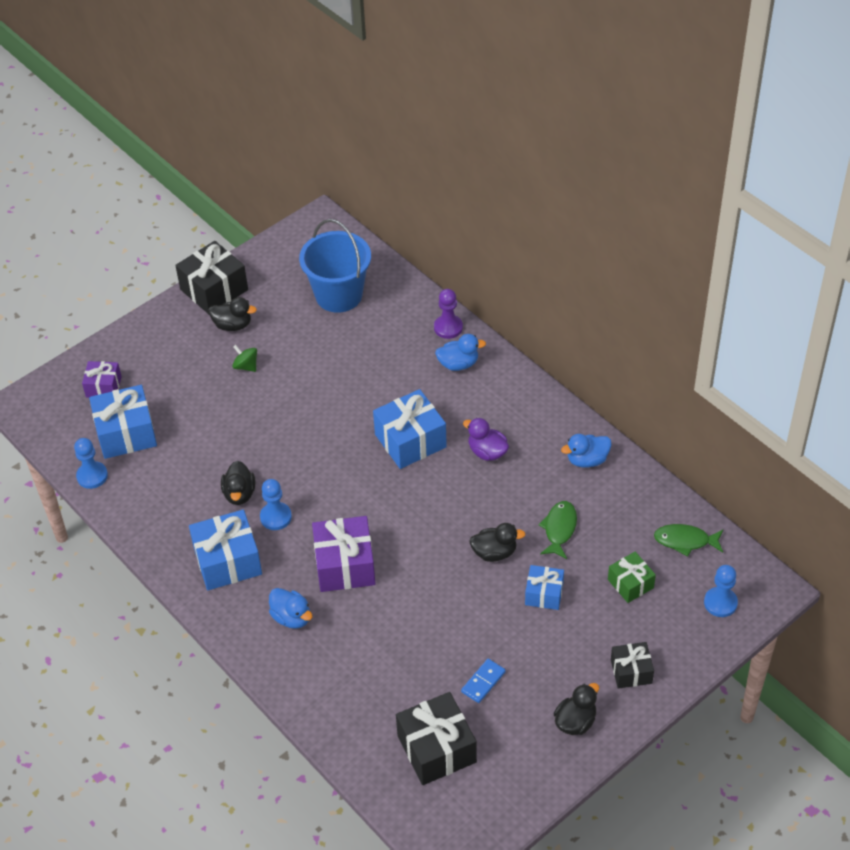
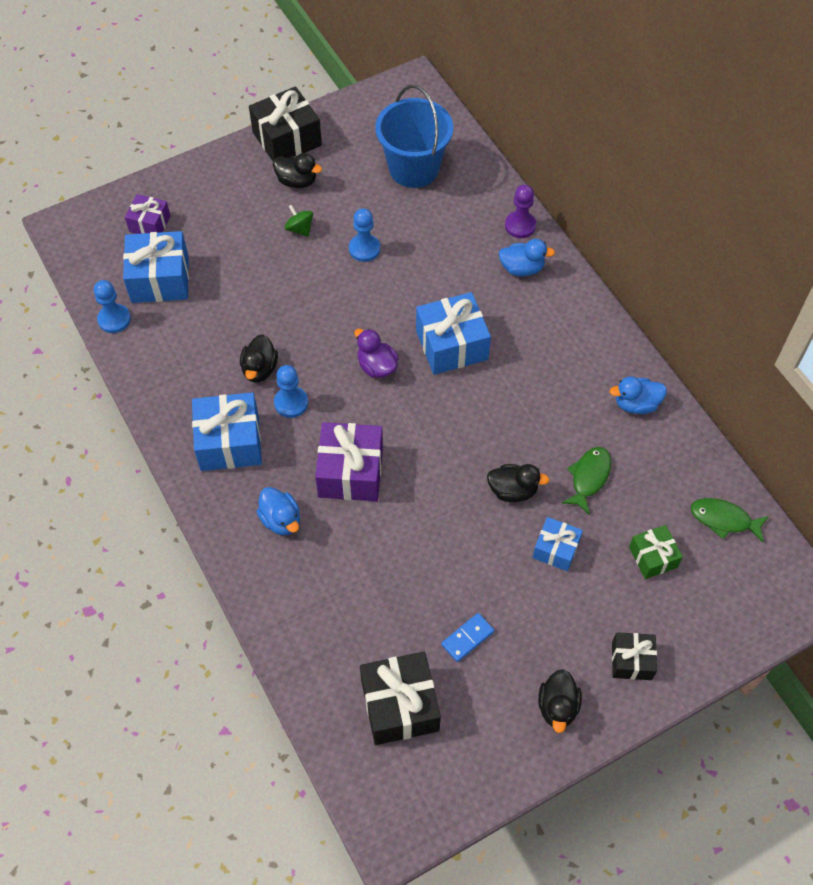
camera: 10 degrees right, 10 degrees up
purple duck [463,418,509,461] -> purple duck moved to [354,329,399,378]
black duck [554,683,599,735] -> black duck turned 135 degrees clockwise [538,669,582,733]
blue pawn [704,565,738,617] -> blue pawn moved to [349,208,380,262]

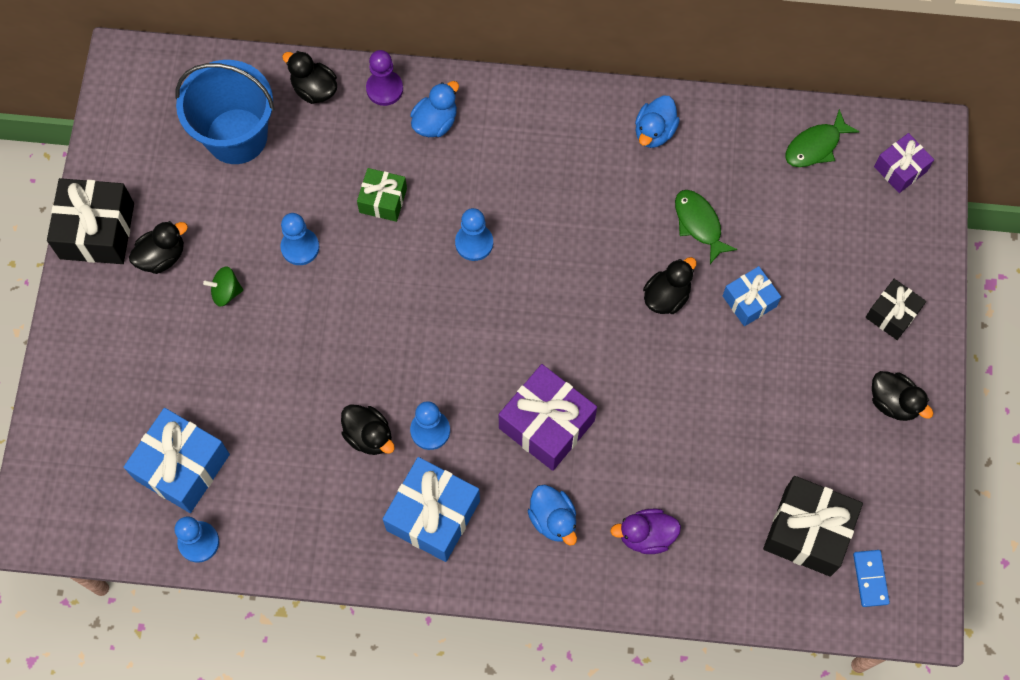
camera: 55 degrees left, 10 degrees up
purple gift [125,194,171,234] -> purple gift moved to [874,133,934,193]
blue duck [256,487,300,535] -> blue duck turned 60 degrees clockwise [528,484,577,546]
purple duck [354,329,399,378] -> purple duck moved to [610,509,681,554]
blue gift [416,292,491,375] -> blue pawn [455,208,493,261]
blue domino [441,613,494,662] -> blue domino moved to [853,550,890,607]
green gift [629,525,683,579] -> green gift moved to [357,168,407,222]
none -> black duck [282,51,337,104]

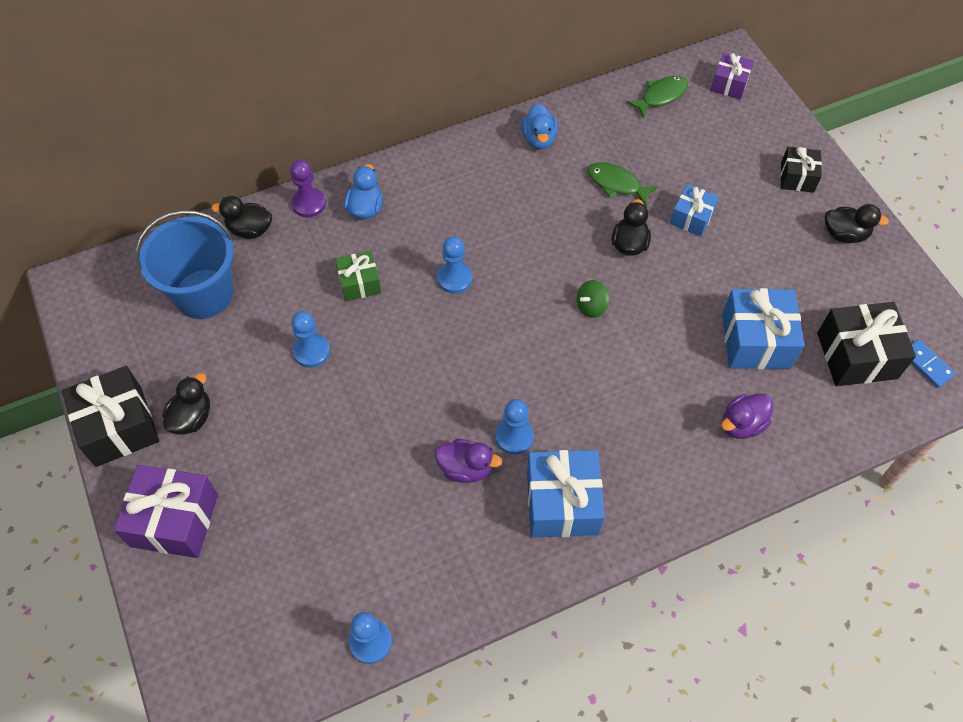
camera: 30 degrees left, 10 degrees down
blue gift [124,408,230,513] -> blue gift moved to [722,288,805,369]
green spinning top [203,266,243,306] -> green spinning top moved to [577,280,609,318]
black duck [341,404,395,455] -> purple duck [435,439,502,483]
purple gift [499,364,597,471] -> purple gift moved to [114,465,218,558]
blue duck [528,484,577,546] -> none
green fish [785,109,860,167] -> green fish turned 150 degrees counterclockwise [626,76,688,118]

